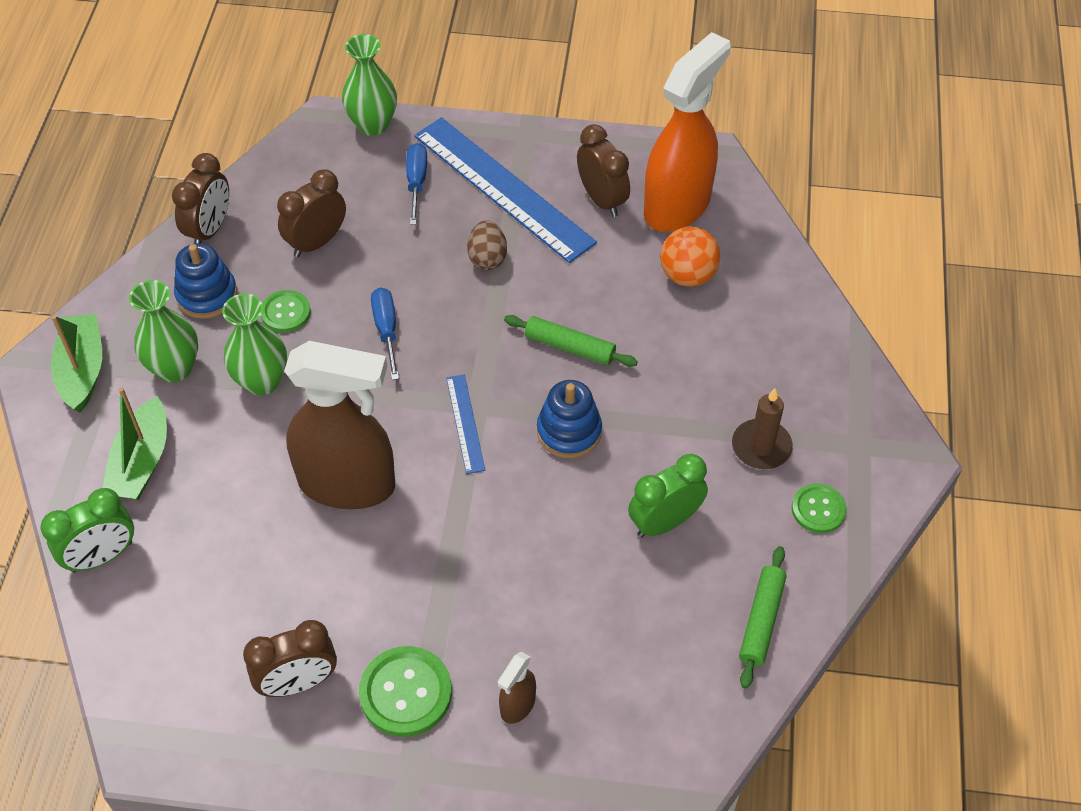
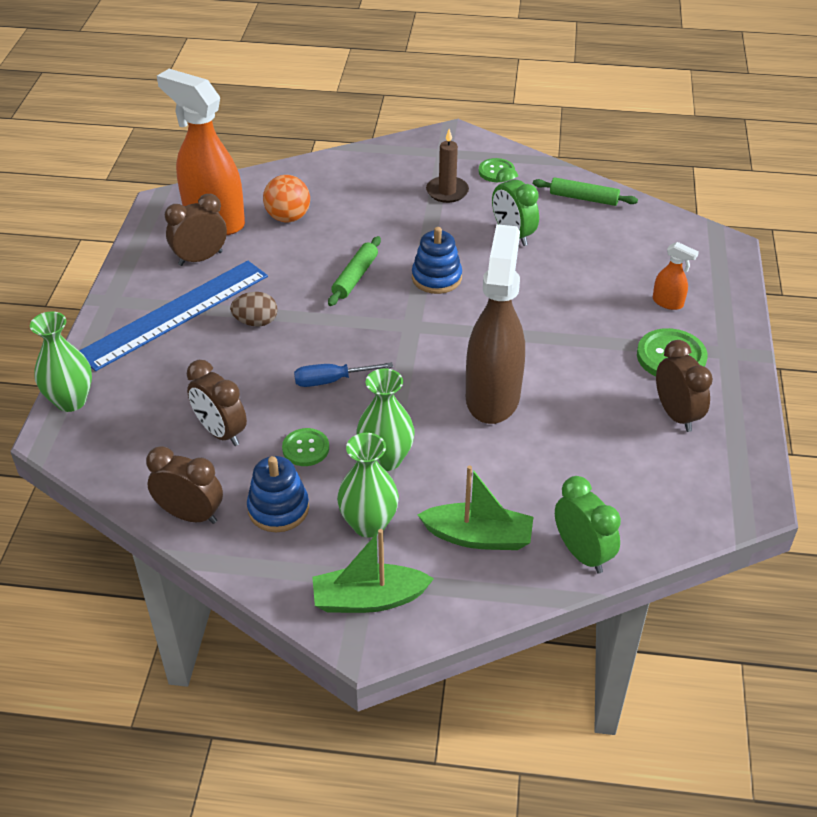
camera: 90 degrees left, 10 degrees down
blue screwdriver [406,143,427,225] -> none
blue ruler [446,375,485,474] -> none
brown spray bottle [498,652,536,724] -> orange spray bottle [653,242,699,310]

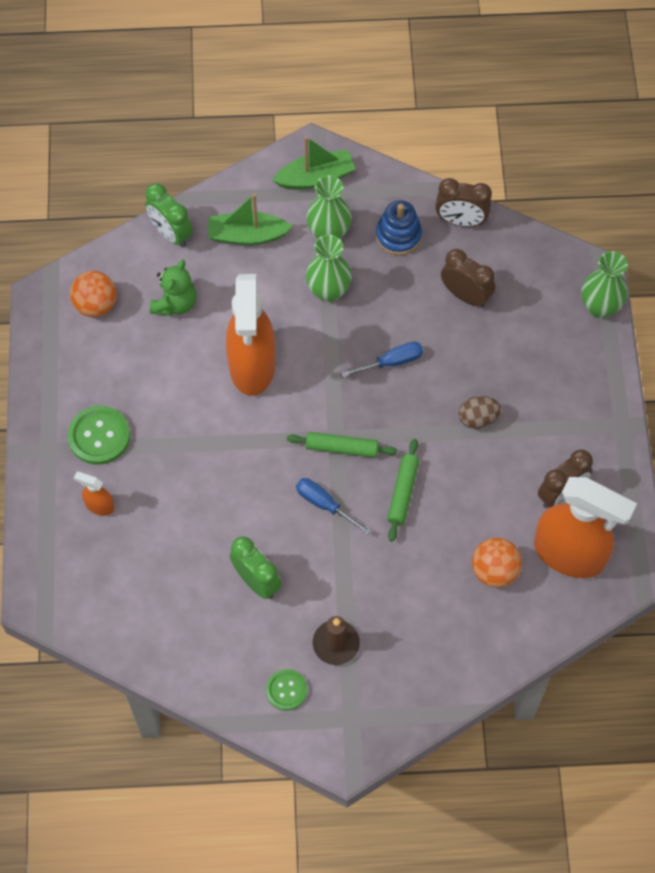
camera: 170 degrees right, 20 degrees up
blue ruler [79,261,268,371] -> none
green button [282,428,329,466] -> none
blue stacking toy [412,227,462,294] -> blue screwdriver [296,478,371,535]
brown spray bottle [466,224,525,424] -> orange spray bottle [226,274,275,396]
green rolling pin [533,177,638,206] -> green rolling pin moved to [287,432,397,458]
brown clock [656,340,713,432] -> none
none -> orange ball [70,271,117,317]
none -> green teddy bear [150,260,196,316]

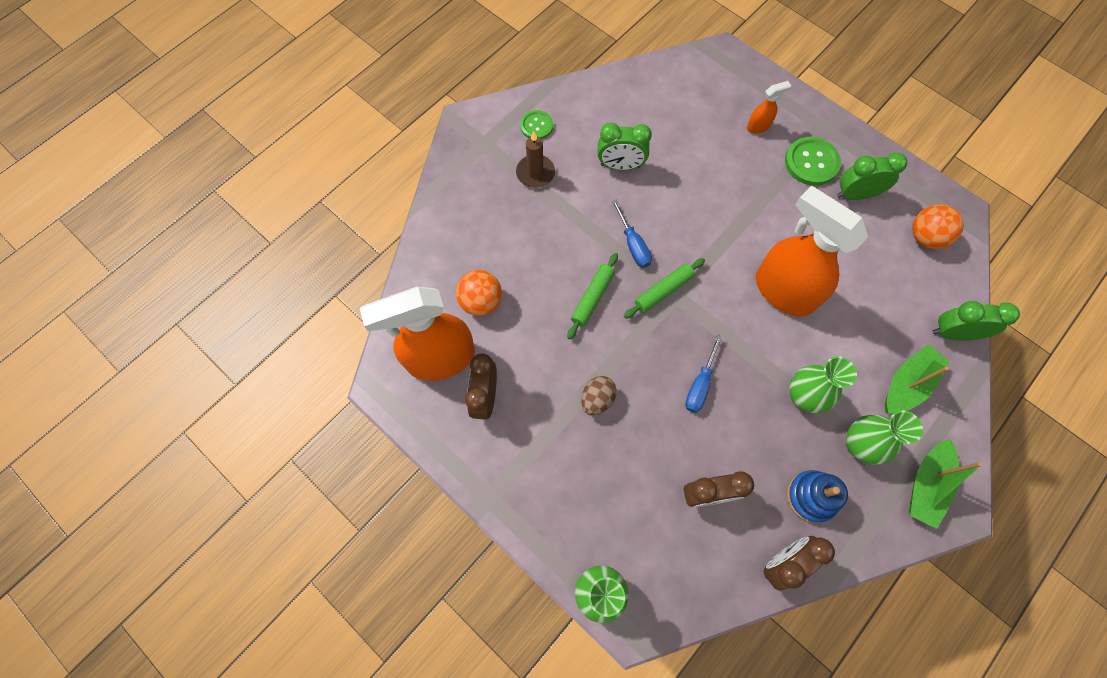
camera: 135 degrees right, 5 degrees up
green teddy bear [150,260,196,316] -> none
blue screwdriver [296,478,371,535] -> blue screwdriver turned 75 degrees clockwise [611,200,652,268]
green rolling pin [387,439,419,542] -> green rolling pin turned 60 degrees clockwise [567,253,618,339]
none -> green clock [837,153,907,200]

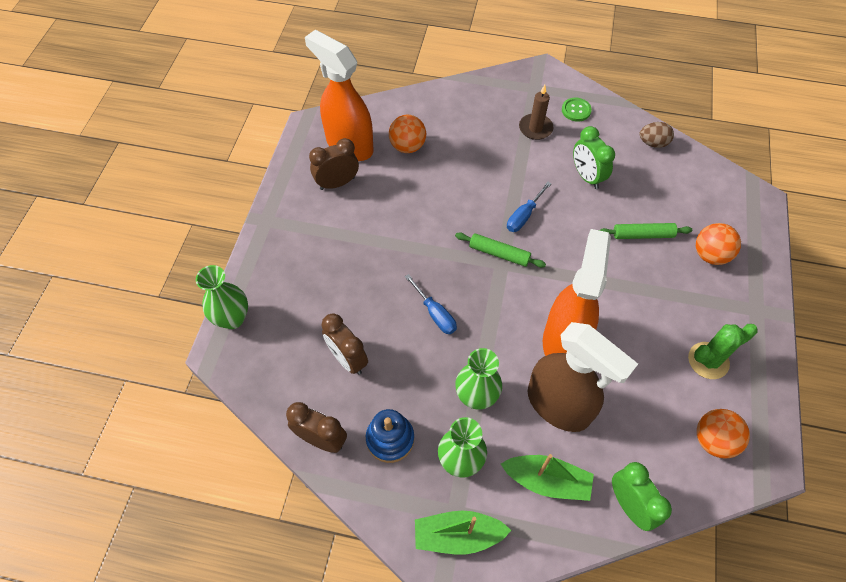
camera: 60 degrees right, 10 degrees down
green rolling pin [567,253,618,339] -> green rolling pin moved to [599,223,692,239]
brown egg [581,376,617,416] -> brown egg moved to [639,122,674,148]
blue screwdriver [685,335,723,413] -> blue screwdriver turned 120 degrees counterclockwise [405,274,457,334]
orange spray bottle [747,81,791,133] -> orange ball [696,223,741,265]
green button [785,137,841,186] -> none
green clock [837,153,907,200] -> green cactus [688,324,758,379]
none -> brown spray bottle [528,322,638,432]

